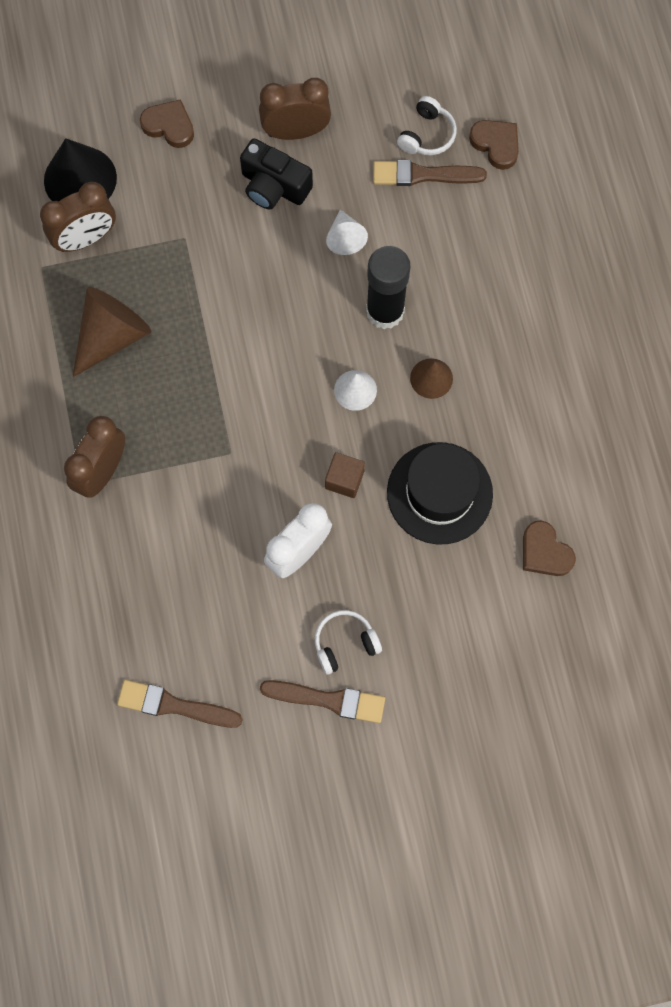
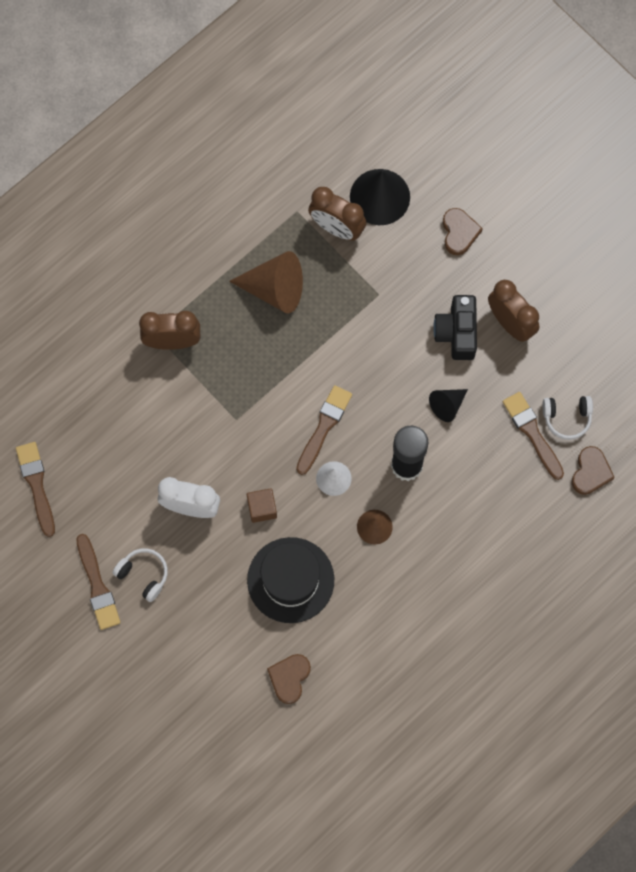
camera: 60 degrees right, 0 degrees up
white cone [326,210,368,255] -> black cone [429,389,468,422]
none -> brown brush [296,385,352,475]

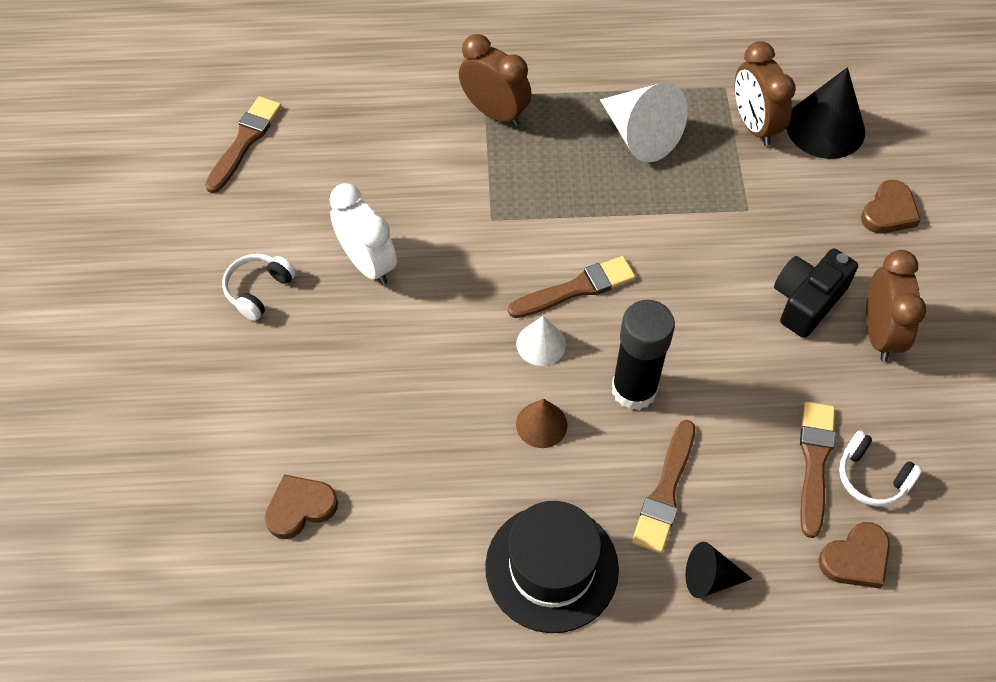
camera: 40 degrees right, 15 degrees down
brown brush [77,534,121,630] -> brown brush moved to [632,420,695,553]
white headphones [113,548,168,602] -> white headphones turned 135 degrees counterclockwise [222,254,296,321]
brown cone [229,251,303,314] -> white cone [600,82,688,162]
brown cube [247,488,277,523] -> none
black hat [247,537,334,623] -> black hat moved to [485,501,619,633]
black cone [429,389,468,422] -> black cone moved to [686,542,752,598]

